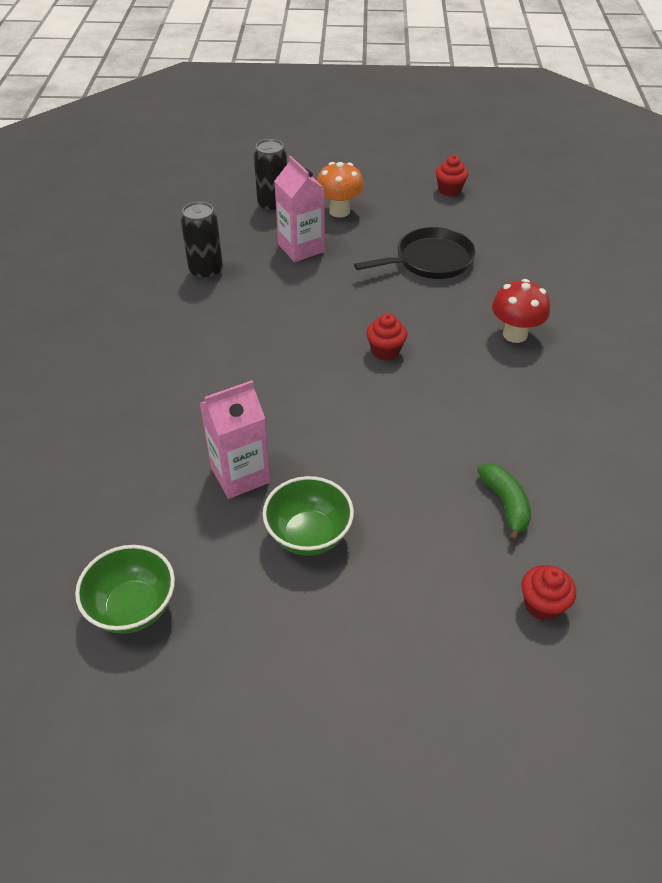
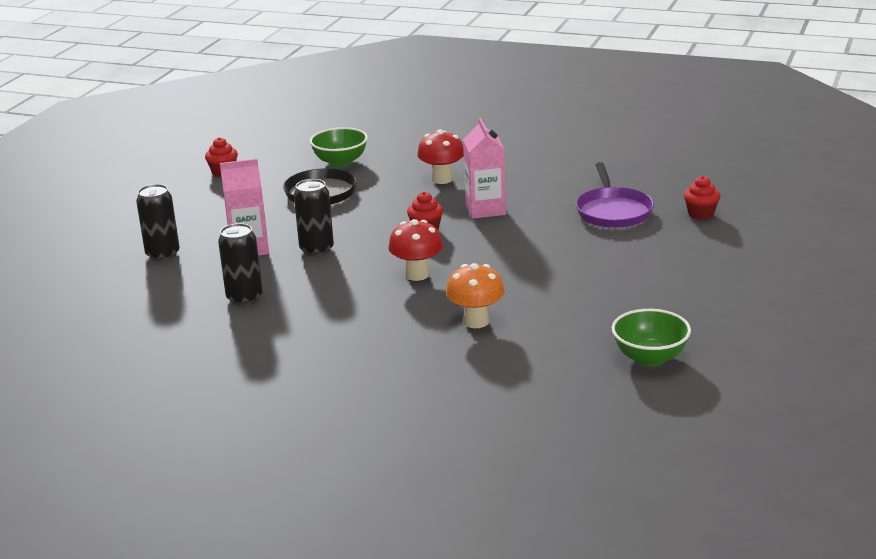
camera: 70 degrees left, 20 degrees down
pink carton [200,380,271,499] -> pink carton moved to [463,118,506,219]
green bowl [263,476,354,556] -> green bowl moved to [310,127,368,167]
orange mushroom [317,162,364,217] -> orange mushroom moved to [446,263,505,328]
green banana [477,463,531,542] -> purple pan [576,162,654,228]
none -> black can [294,179,334,257]
none -> red mushroom [388,219,443,281]

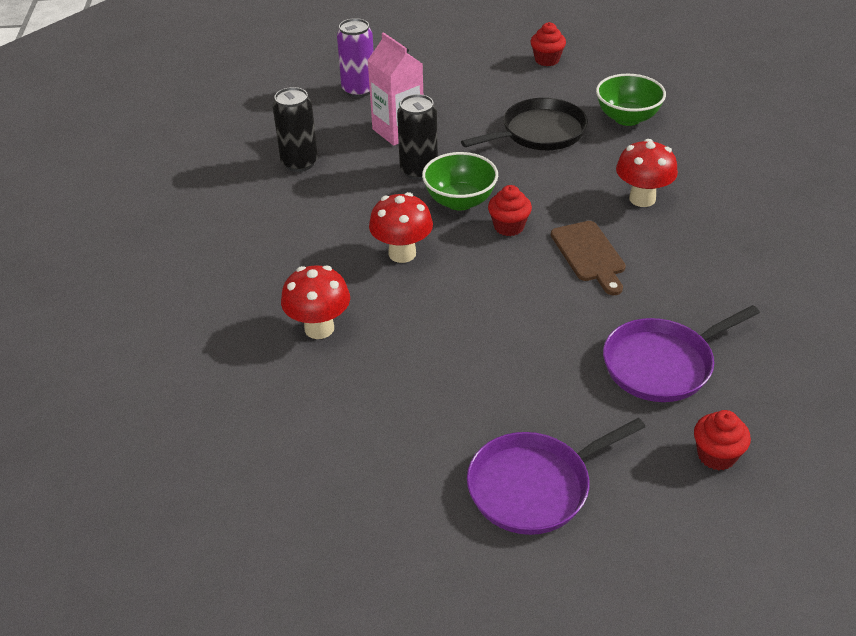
camera: 65 degrees right, 15 degrees up
black can [136,184,180,261] -> purple can [337,18,374,98]
orange mushroom [446,263,505,328] -> red mushroom [281,265,350,339]
pink carton [463,118,506,219] -> brown cutting board [551,221,626,295]
green bowl [612,309,691,367] -> green bowl moved to [422,152,498,211]
none -> purple pan [467,418,645,535]

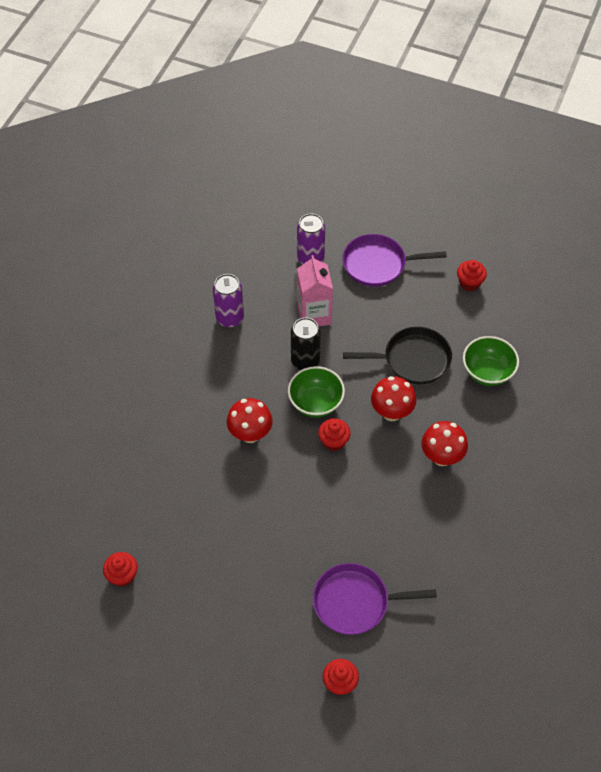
camera: 25 degrees right, 15 degrees up
black can [273,87,318,172] -> purple can [213,274,244,328]
red mushroom [281,265,350,339] -> red mushroom moved to [371,376,416,421]
purple pan [467,418,645,535] -> purple pan moved to [342,234,447,287]
brown cutting board [551,221,626,295] -> none
none -> red cupcake [103,552,138,587]

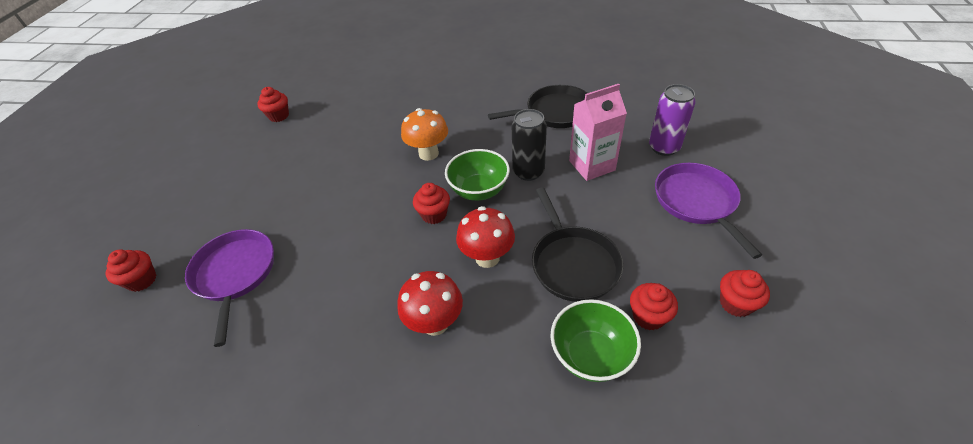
camera: 80 degrees right, 10 degrees down
purple can [213,274,244,328] -> black pan [488,85,587,128]
red mushroom [227,398,273,443] -> orange mushroom [401,108,448,161]
none -> red cupcake [630,283,678,330]

